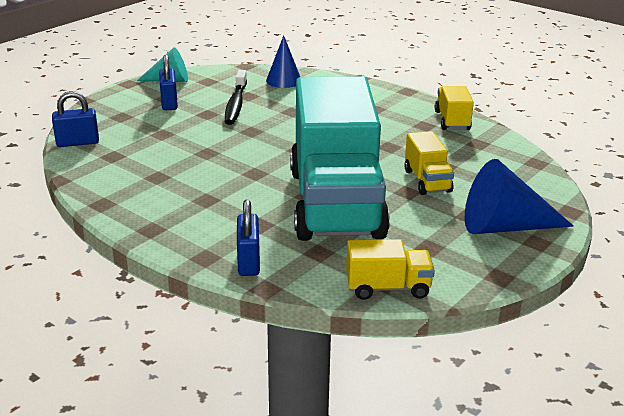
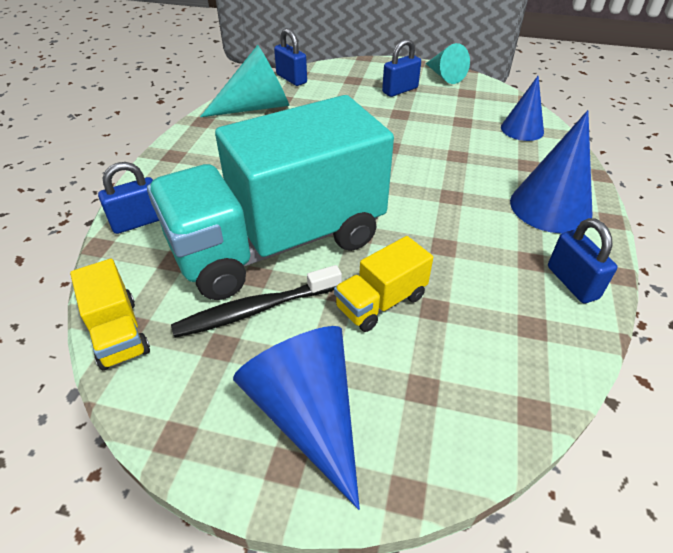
camera: 65 degrees right, 15 degrees up
black toothbrush [225,70,247,125] -> black toothbrush moved to [171,265,342,338]
yellow truck [435,86,474,130] -> blue padlock [548,218,617,303]
none -> turquoise cone [200,45,289,117]
none -> blue cone [510,110,592,233]

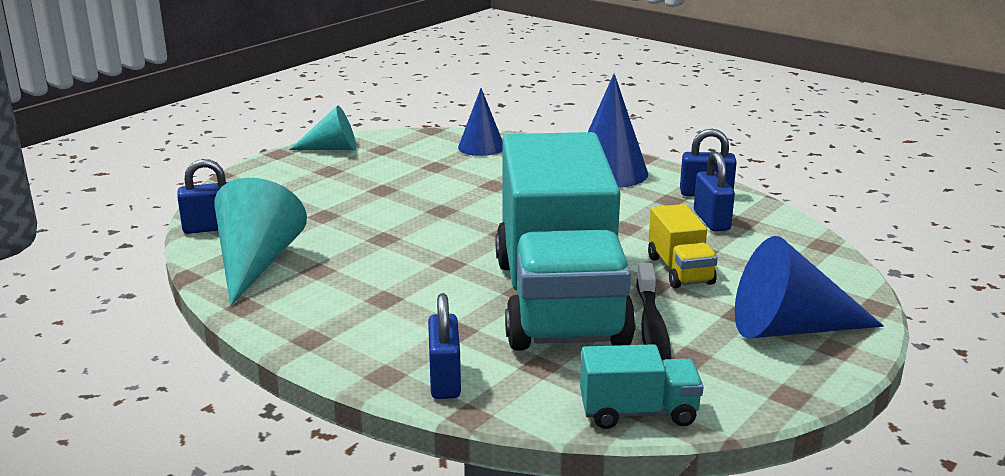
camera: 65 degrees left, 20 degrees down
yellow truck [70,259,150,370] -> turquoise truck [580,344,704,429]
blue padlock [382,39,421,97] -> blue padlock moved to [694,152,735,231]

